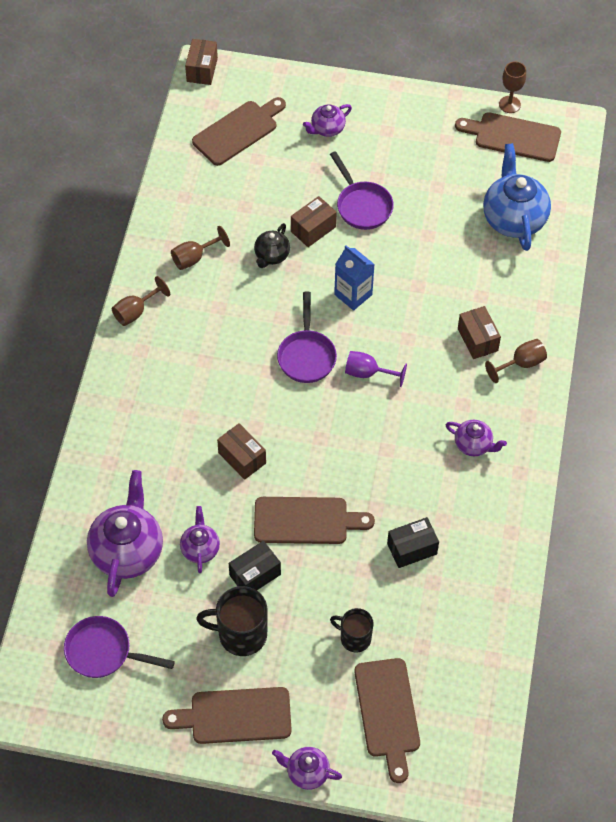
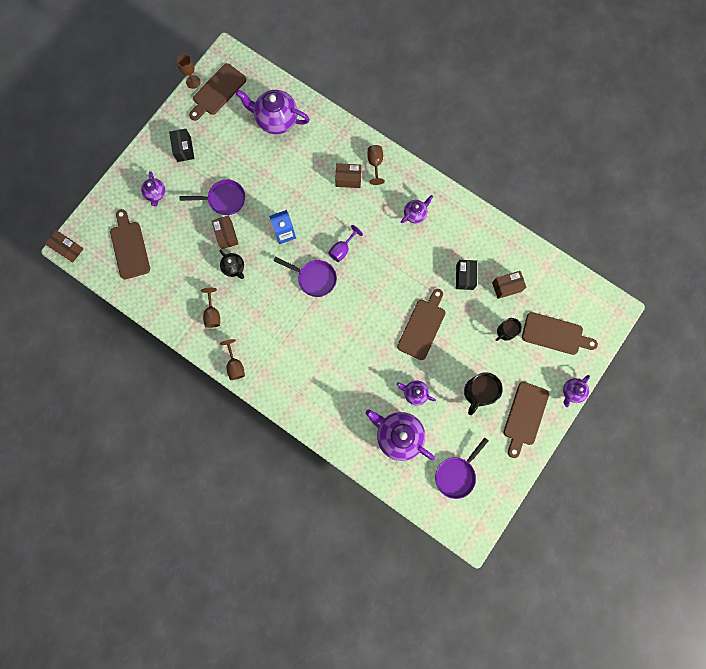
camera: 65 degrees left, 20 degrees up
brown box [217,423,266,480] -> brown box moved to [492,271,526,299]
black box [229,541,281,590] -> black box moved to [169,129,194,162]
blue teapot [483,143,551,251] -> purple teapot [236,90,310,134]

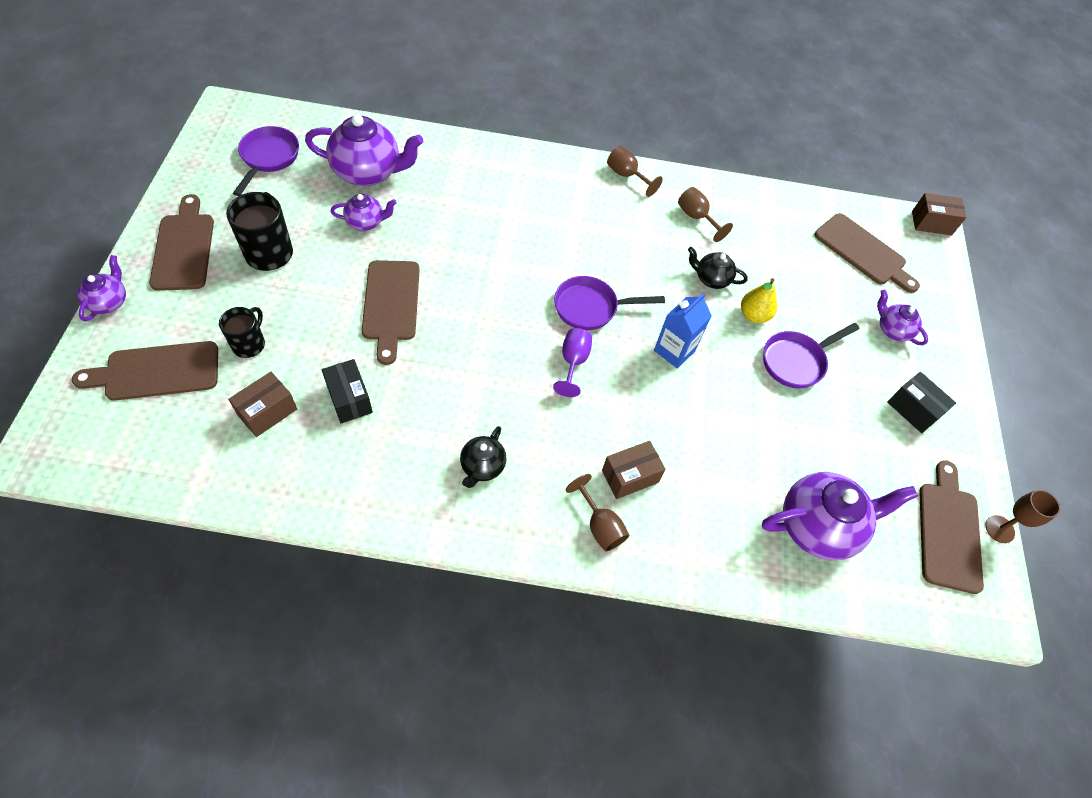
camera: 145 degrees right, 20 degrees down
brown box [212,216,238,249] -> yellow pear [741,278,777,323]
purple teapot [401,195,433,223] -> black teapot [460,426,507,488]

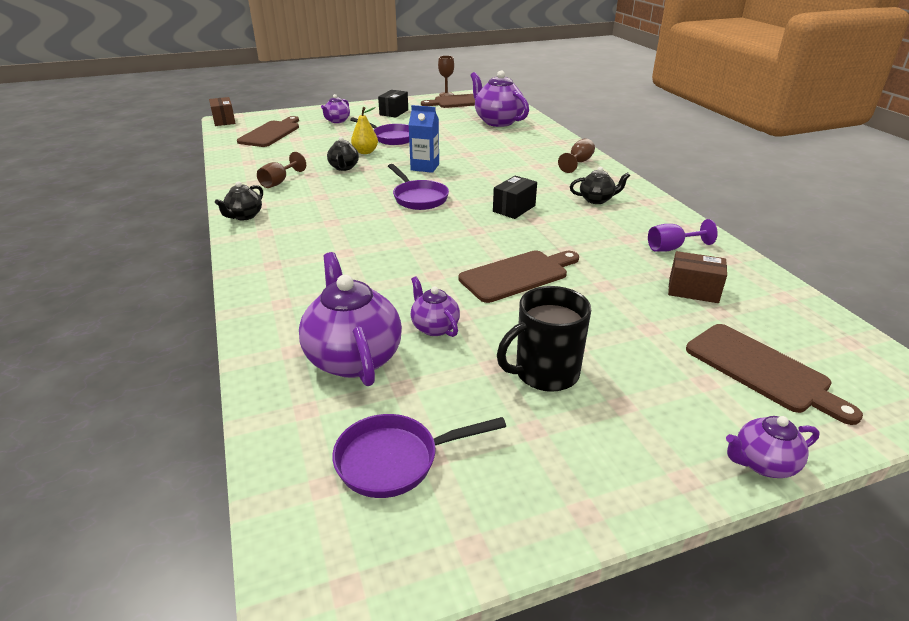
camera: 110 degrees left, 25 degrees down
brown cutting board [149,194,214,291] -> none
black mug [219,307,265,358] -> none
black box [322,359,373,423] -> black box moved to [493,176,537,219]
purple goblet [553,328,592,397] -> purple goblet moved to [648,219,718,252]
brown box [602,441,666,499] -> none
brown goblet [607,146,663,197] -> black teapot [215,181,263,220]

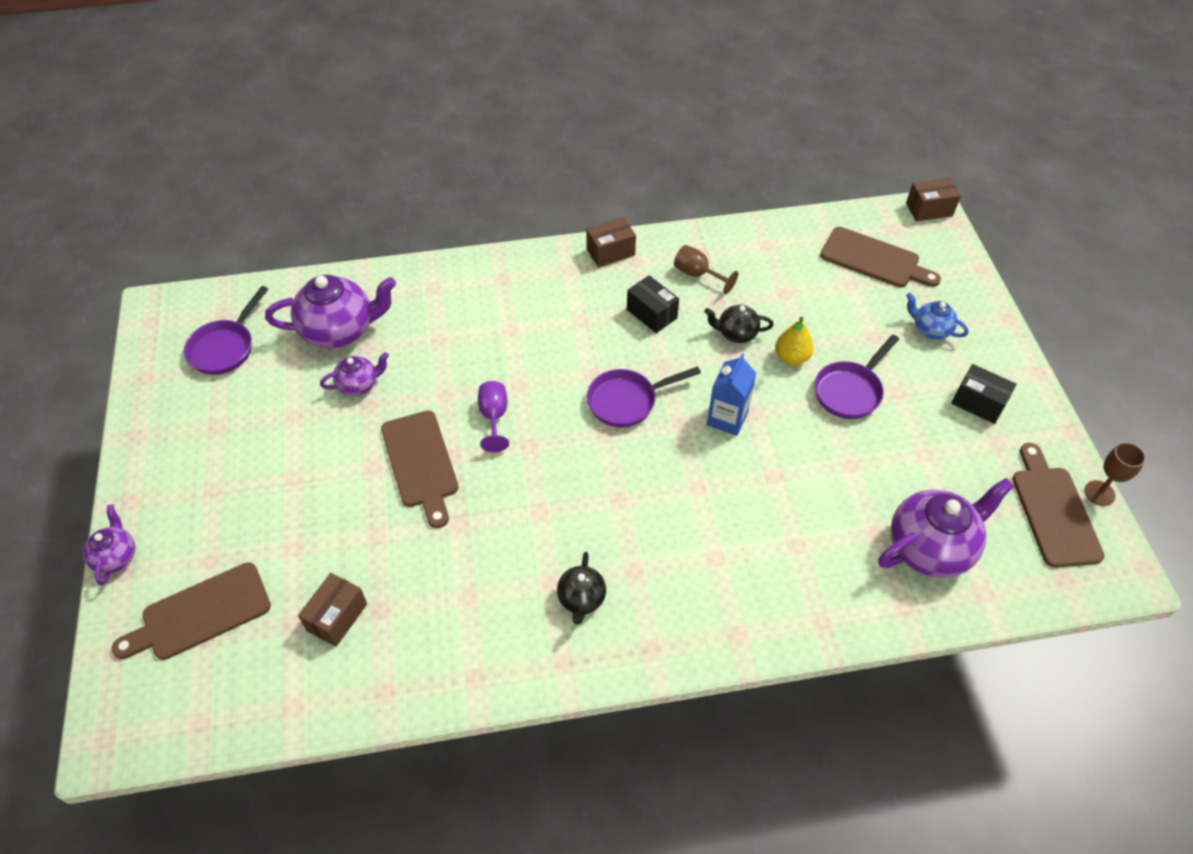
camera: 100 degrees right, 20 degrees up
black teapot [215,181,263,220] -> brown box [586,217,636,267]
purple teapot [321,94,350,123] -> blue teapot [906,293,969,340]
purple pan [332,414,506,498] -> purple pan turned 150 degrees counterclockwise [184,286,268,375]
black box [493,176,537,219] -> black box moved to [627,275,679,333]
black mug [497,286,591,392] -> none
brown goblet [558,139,595,173] -> none
purple goblet [648,219,718,252] -> purple goblet moved to [478,381,509,452]

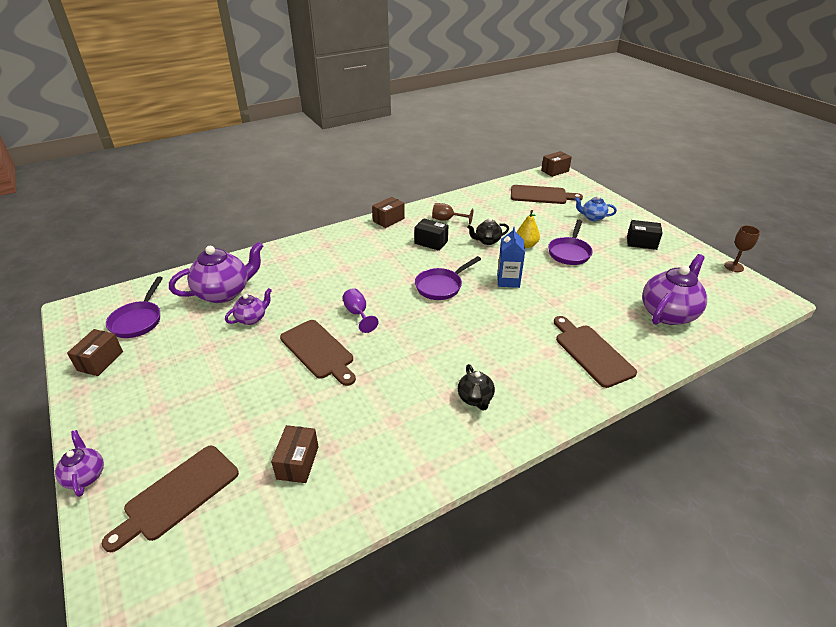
camera: 20 degrees left, 15 degrees down
brown cutting board [1012,443,1105,568] -> brown cutting board moved to [554,316,637,388]
none -> brown box [67,329,123,376]

